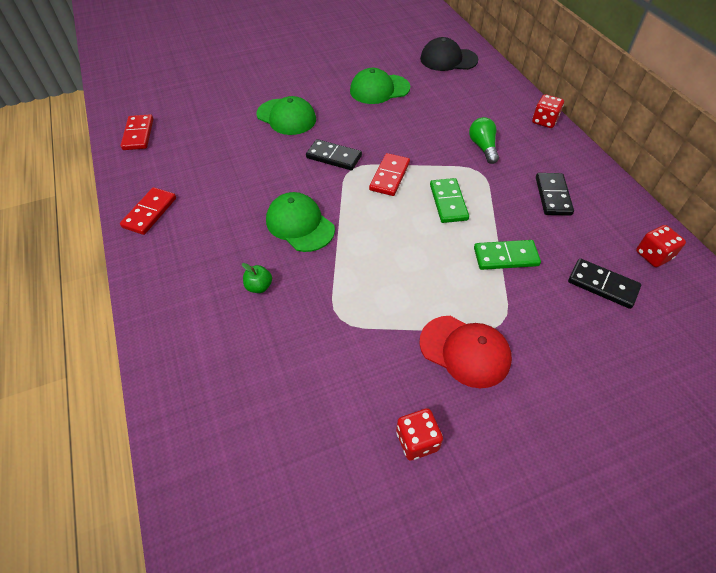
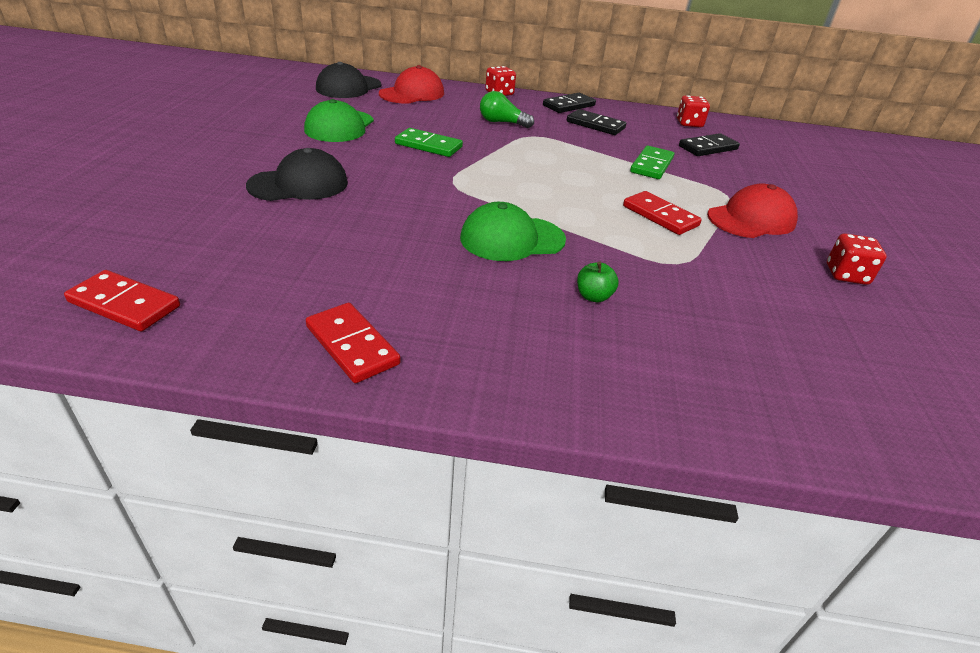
camera: 65 degrees left, 15 degrees down
green cap [256,96,316,135] -> black cap [246,148,348,201]
black domino [306,139,362,170] -> black domino moved to [543,93,596,113]
red domino [369,153,410,196] -> red domino moved to [623,191,702,235]
green domino [430,178,469,223] -> green domino moved to [395,128,463,157]
none -> red cap [379,65,444,104]

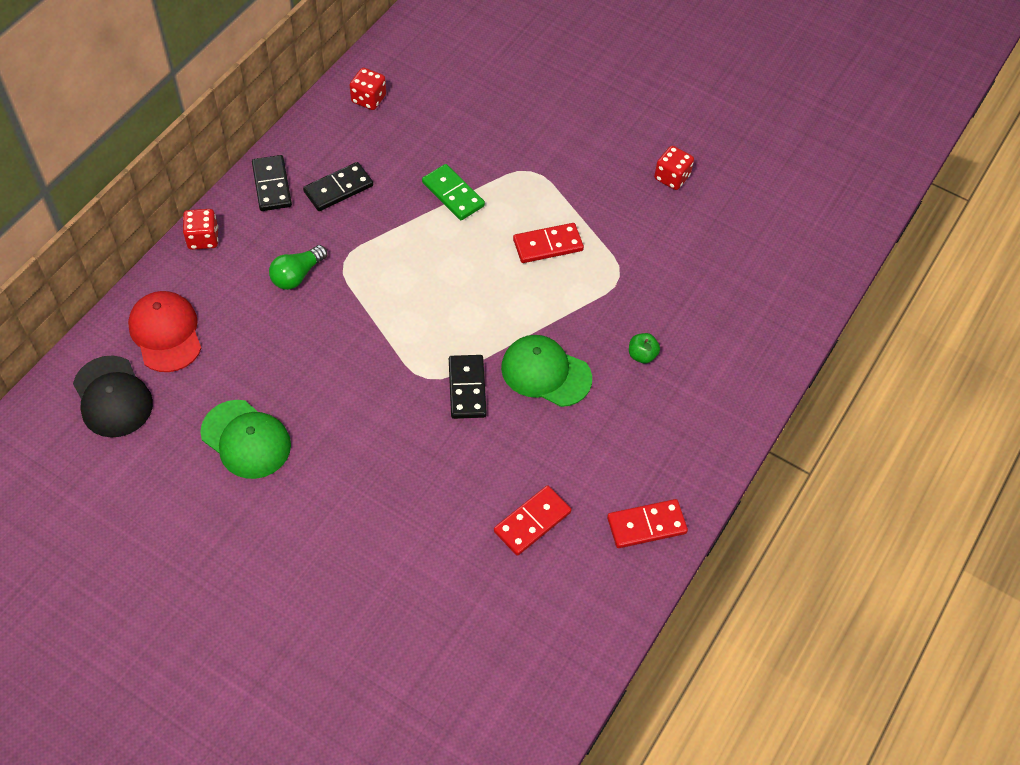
camera: 65 degrees left, 20 degrees up
red domino [64,270,180,331] -> red domino moved to [494,485,571,556]
black cap [246,148,348,201] -> none
green domino [395,128,463,157] -> none
green cap [460,202,566,261] -> green cap turned 105 degrees clockwise [501,335,592,407]
black domino [679,133,740,156] -> black domino moved to [449,355,487,419]
red cap [707,183,798,238] -> none

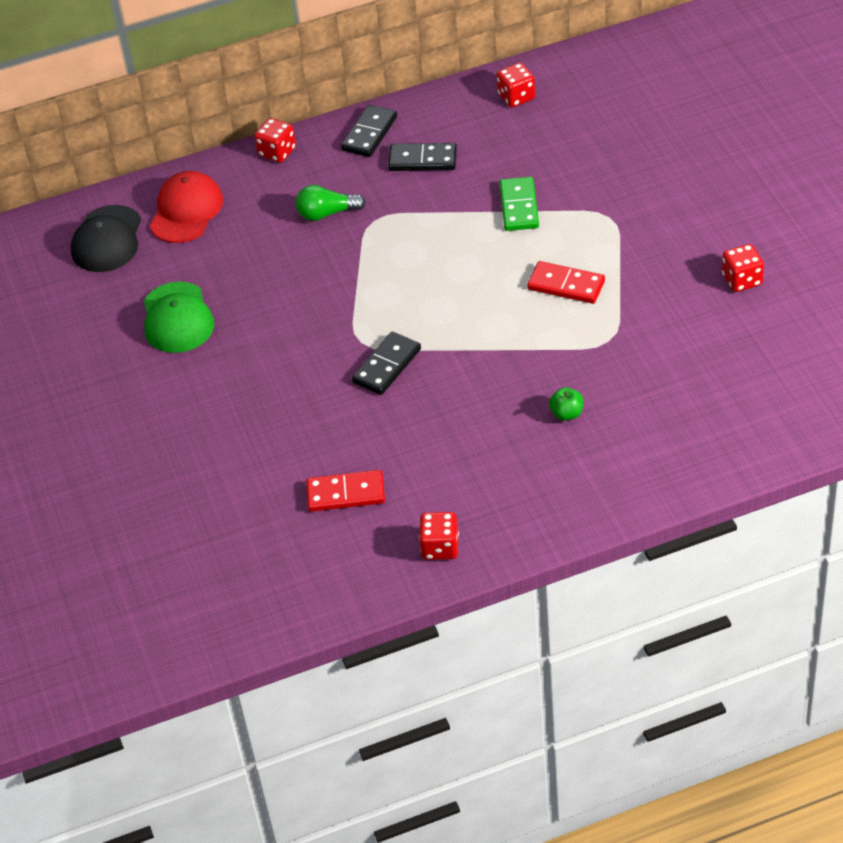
camera: 45 degrees right, 10 degrees down
green cap [501,335,592,407] -> none
red domino [607,499,688,548] -> red dice [419,512,459,560]

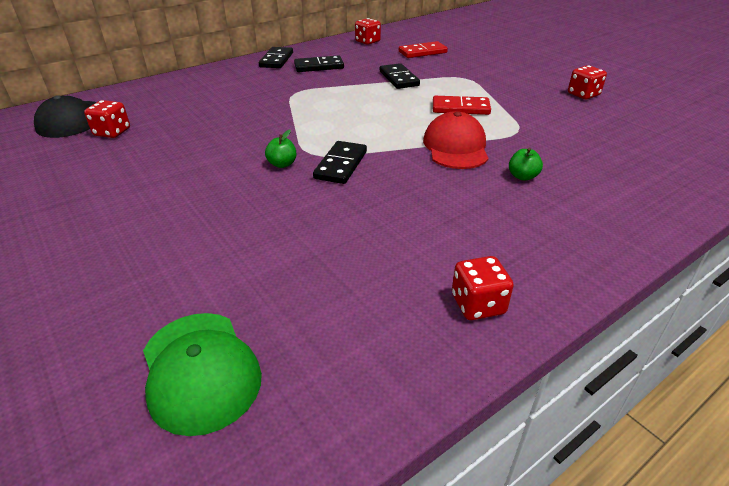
camera: 20 degrees left, 10 degrees down
green cap [144,282,214,353] -> green cap moved to [143,313,262,436]
red cap [150,171,223,243] -> red cap moved to [423,111,488,169]
red dice [254,118,296,163] -> red dice moved to [84,100,130,138]
green light bulb [296,185,366,221] -> none
red domino [306,470,385,512] -> red domino moved to [399,41,448,58]
green domino [499,177,539,231] -> black domino [380,63,420,89]
none -> green apple [265,129,296,168]

